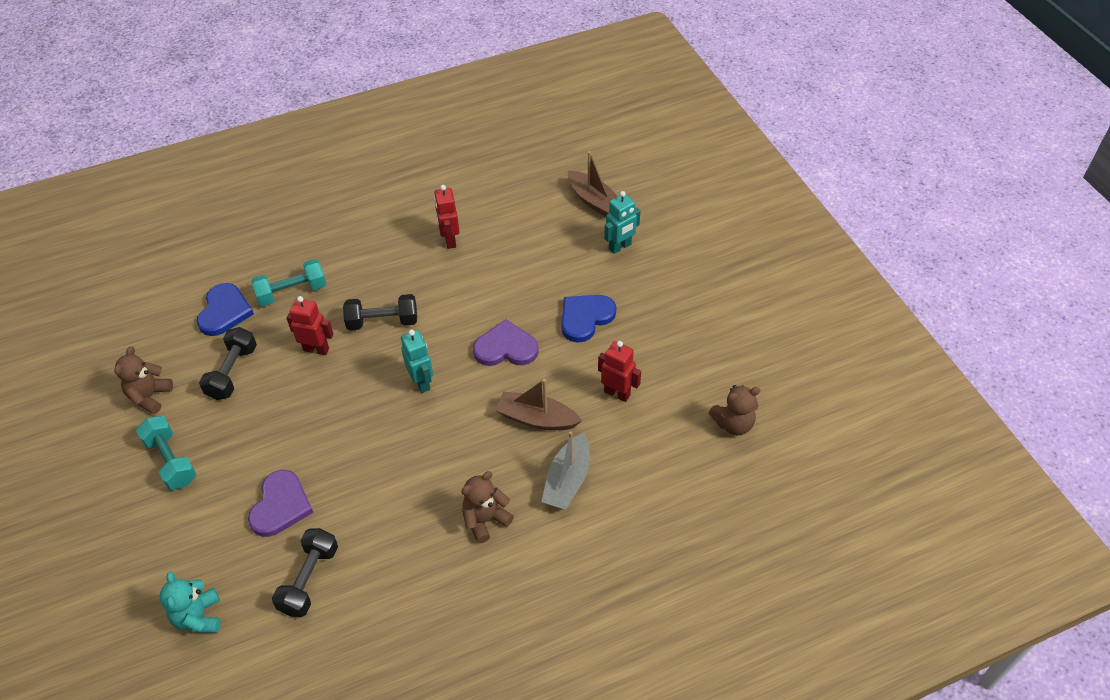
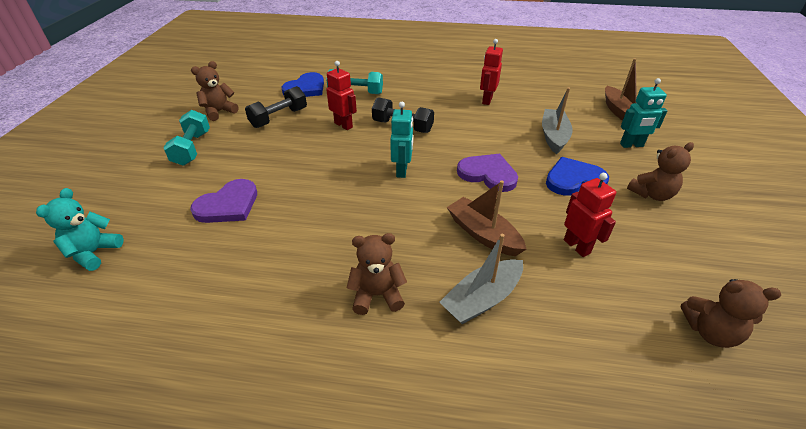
camera: 30 degrees right, 10 degrees down
black dumbbell [272,528,338,617] -> none
none -> grey boat [542,87,573,154]
none -> brown teddy bear [627,142,694,201]

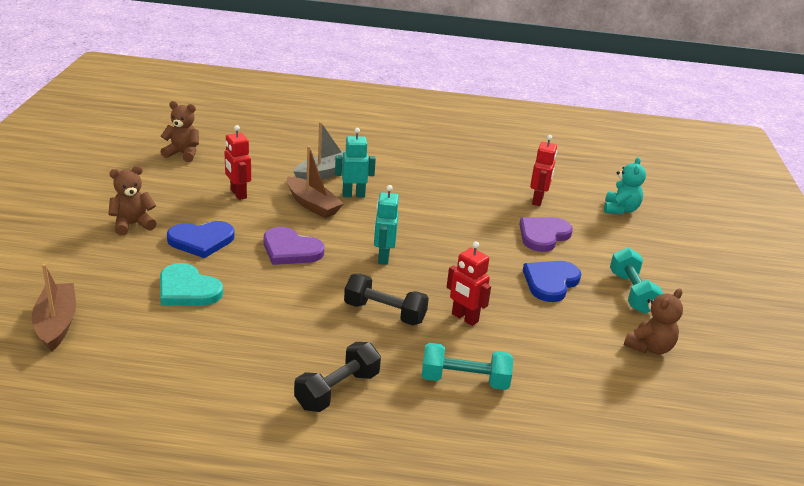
camera: 175 degrees right, 10 degrees down
black dumbbell [245,86,307,128] -> black dumbbell moved to [294,342,381,412]
blue heart [281,72,324,97] -> blue heart moved to [523,261,581,302]
brown teddy bear [347,233,407,315] -> none
red robot [480,39,503,105] -> red robot moved to [530,135,557,206]
grey boat [542,87,573,154] -> turquoise heart [160,263,223,306]
turquoise robot [620,78,667,148] -> turquoise robot moved to [335,128,376,197]

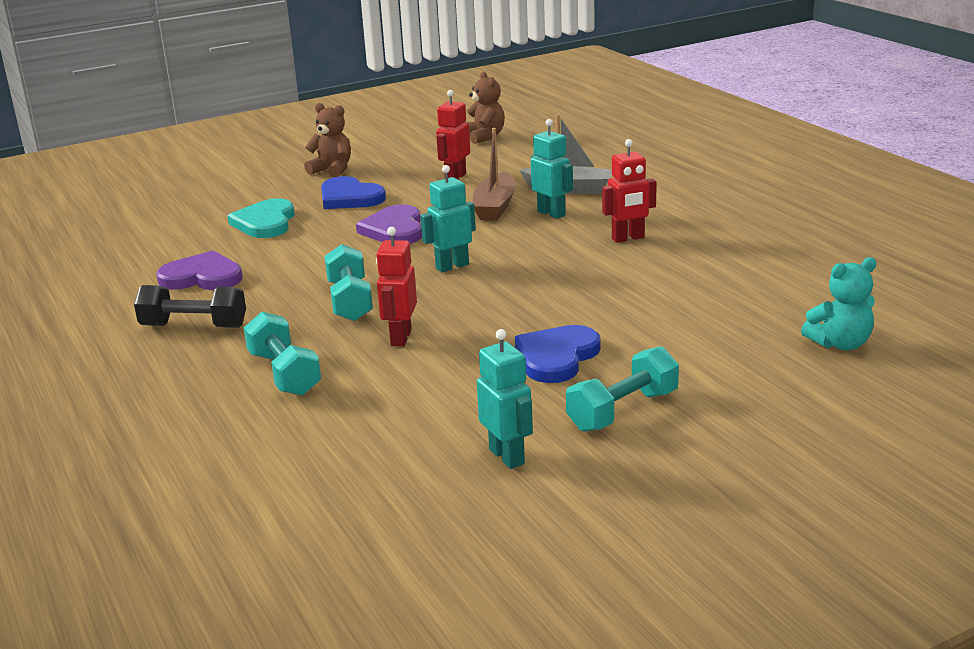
camera: 60 degrees right, 5 degrees down
brown boat [32,264,76,352] -> none
black dumbbell [344,274,429,325] -> turquoise dumbbell [324,244,373,321]
purple heart [519,217,573,252] -> purple heart moved to [156,250,243,290]
blue heart [523,261,581,302] -> blue heart turned 60 degrees counterclockwise [515,325,601,383]
red robot [530,135,557,206] -> red robot moved to [602,139,657,243]
brown teddy bear [624,288,683,354] -> turquoise robot [477,329,533,469]

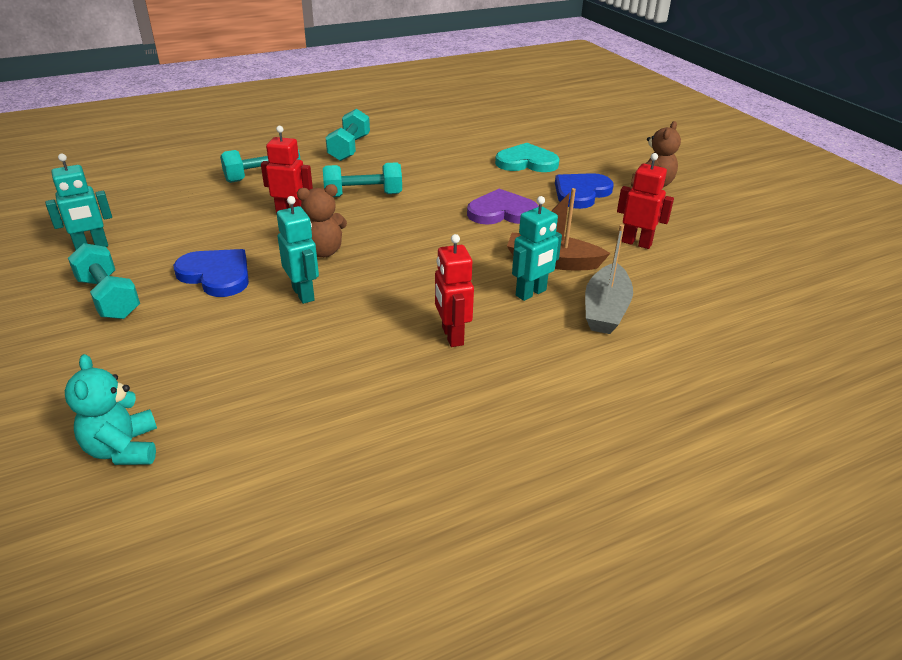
camera: 90 degrees right, 10 degrees up
black dumbbell [134,285,246,328] -> turquoise dumbbell [326,108,370,161]
purple heart [156,250,243,290] -> none
turquoise robot [420,165,476,272] -> turquoise robot moved to [277,196,319,304]
brown teddy bear [467,71,505,144] -> brown teddy bear moved to [297,184,347,258]

